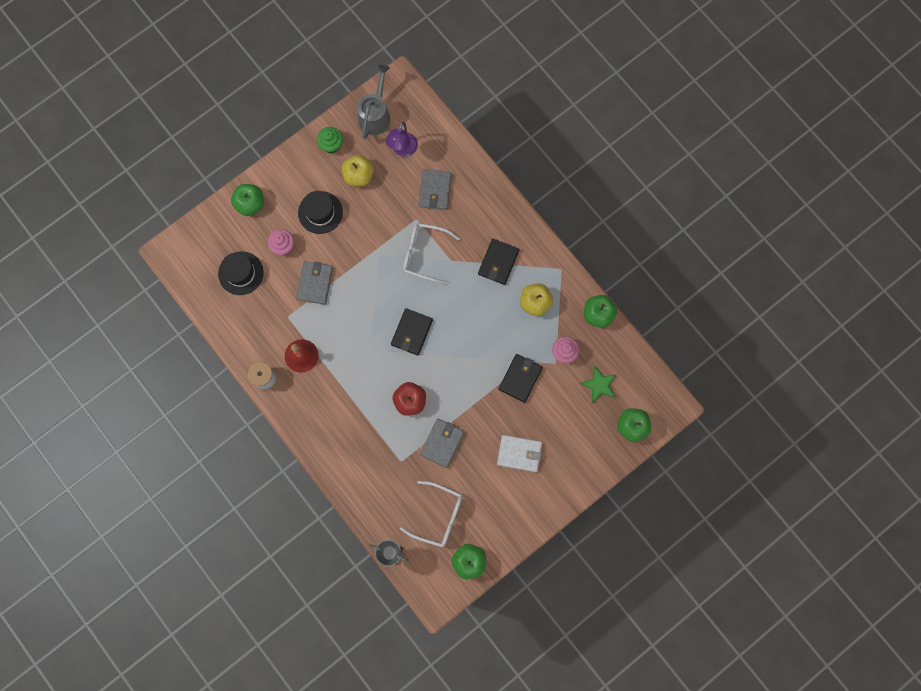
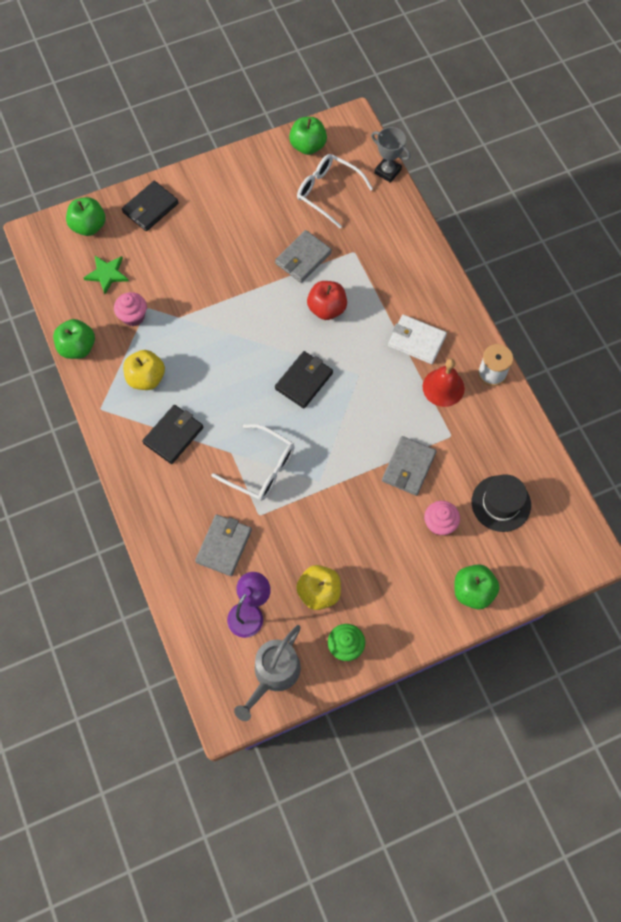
camera: 165 degrees left, 10 degrees down
black hat [298,191,343,234] -> none
white wallet [497,435,542,472] -> white wallet moved to [388,315,447,364]
black wallet [498,354,543,403] -> black wallet moved to [122,181,179,231]

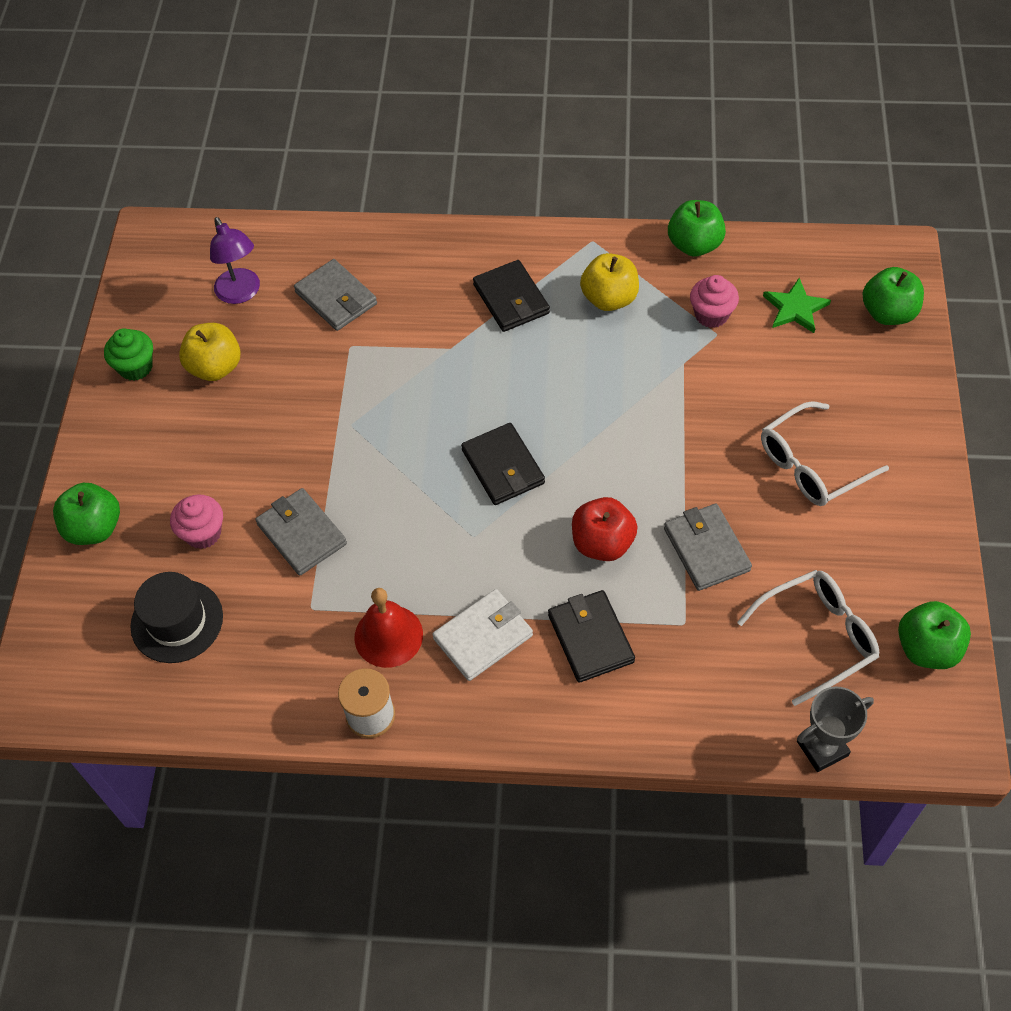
camera: 120 degrees right, 10 degrees down
black wallet [122,181,179,231] -> black wallet moved to [548,590,635,683]
white glasses [211,424,295,501] -> white glasses moved to [761,401,889,506]
grey watering can [234,625,301,721] -> none

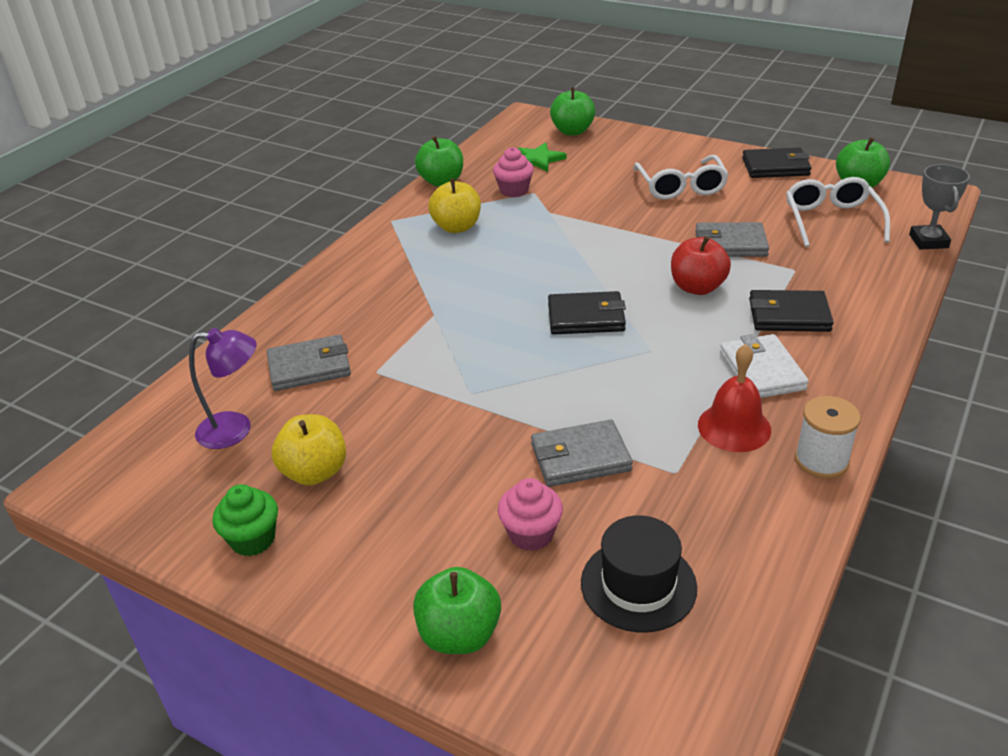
camera: 65 degrees left, 20 degrees down
black wallet [473,260,550,332] -> black wallet moved to [742,147,812,178]

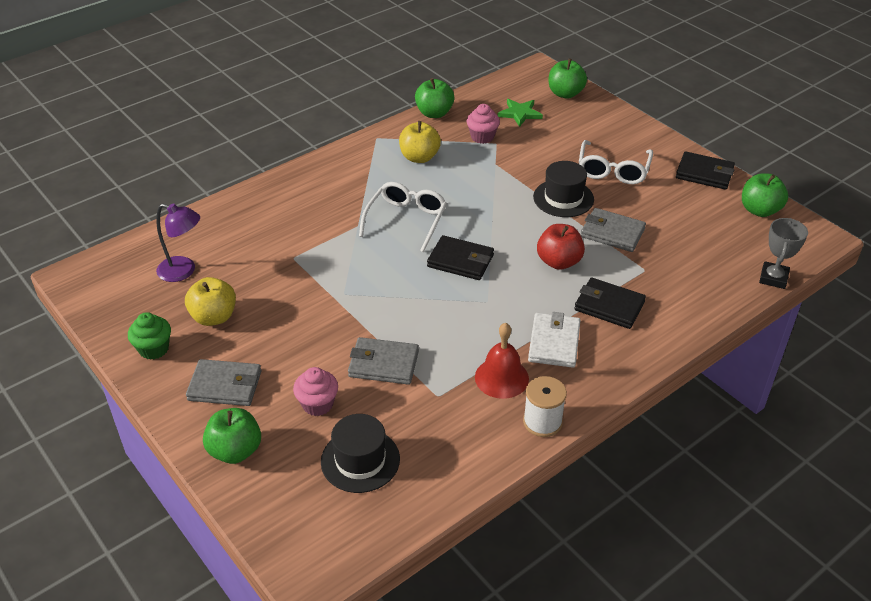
camera: 20 degrees right, 5 degrees up
grey wallet [267,335,351,391] -> grey wallet moved to [186,359,262,406]
white glasses [786,177,890,247] -> white glasses moved to [359,182,447,252]
none -> black hat [533,161,594,217]

